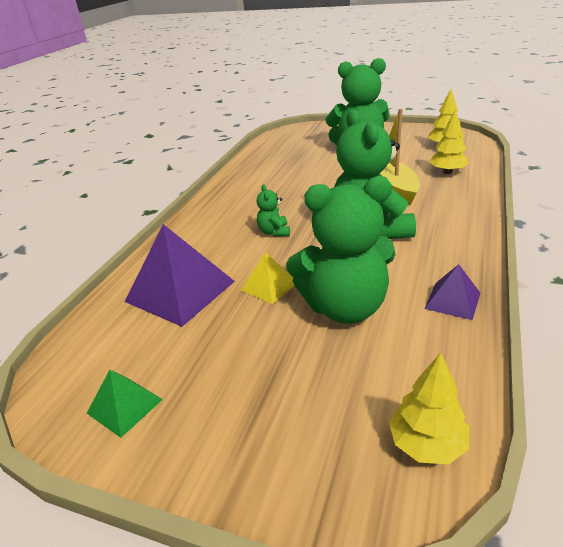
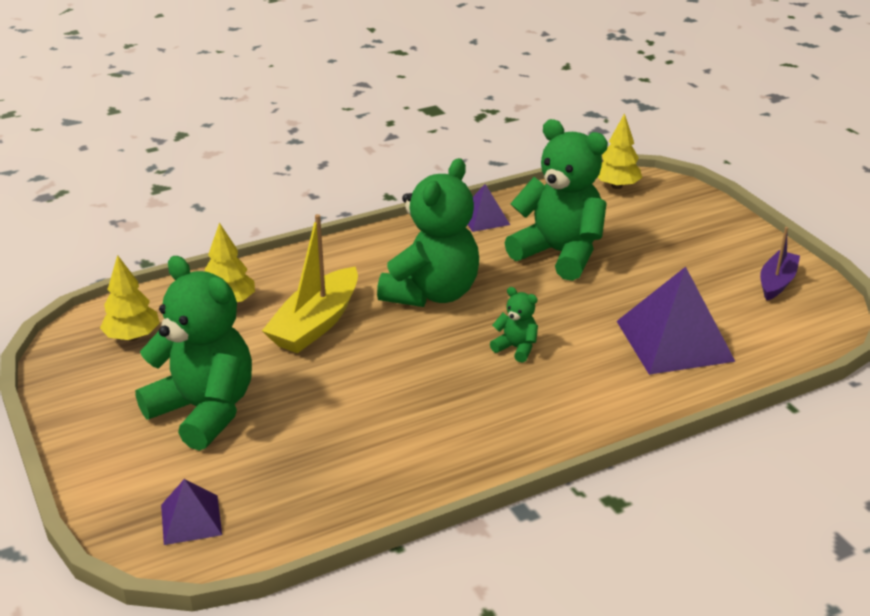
camera: 140 degrees left, 0 degrees up
green pyramid [87,370,163,438] -> purple boat [760,227,800,300]
yellow pyramid [241,252,295,304] -> none
green teddy bear [257,184,290,237] -> green teddy bear turned 90 degrees counterclockwise [490,287,538,363]
none -> purple pyramid [161,479,222,545]

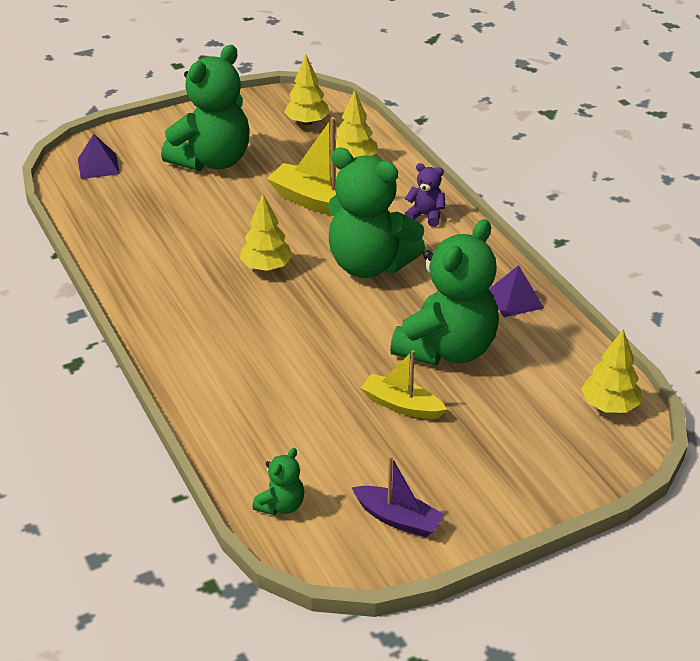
camera: 90 degrees right, 5 degrees up
green teddy bear [490,287,538,363] -> green teddy bear moved to [252,448,304,515]
purple pyramid [617,267,736,375] -> none
none -> yellow tree [240,194,293,271]
none -> yellow boat [361,350,447,419]
none -> purple teddy bear [404,163,445,227]

